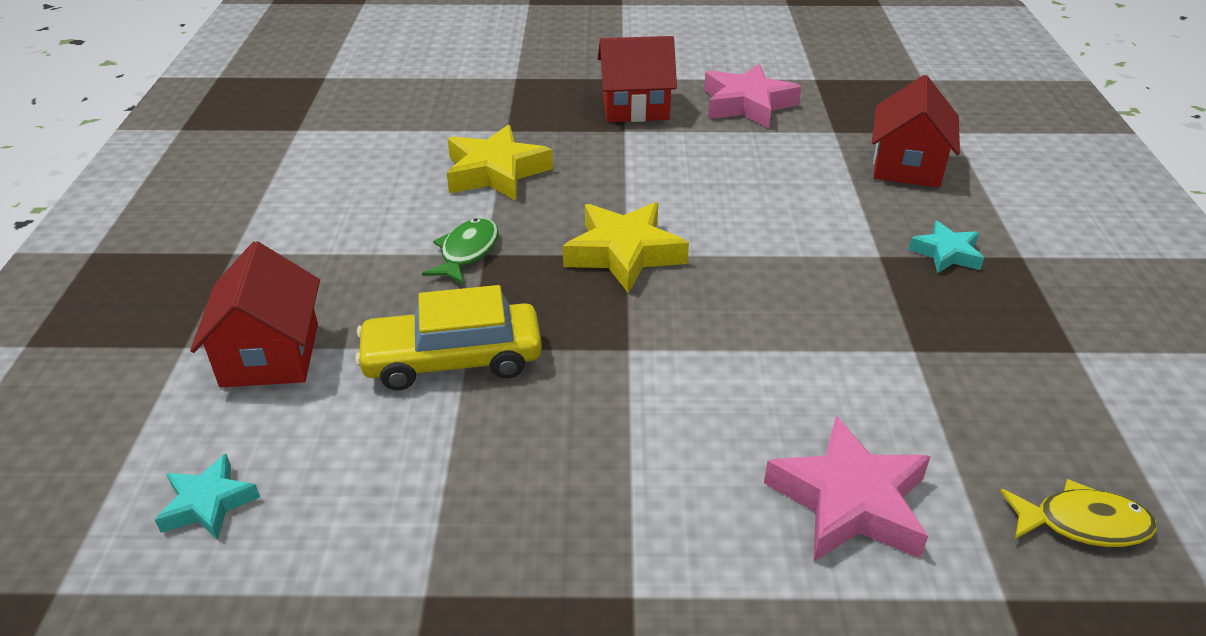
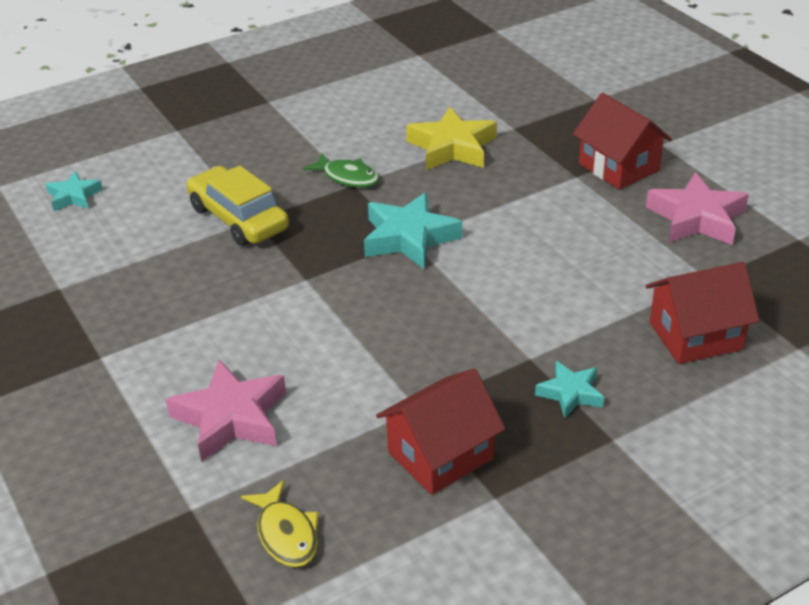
camera: 60 degrees right, 0 degrees up
red house [190,241,320,387] -> red house moved to [376,369,505,495]
green fish [422,218,499,285] -> green fish turned 45 degrees clockwise [303,153,379,187]
yellow star [563,202,689,293] -> turquoise star [364,192,462,269]

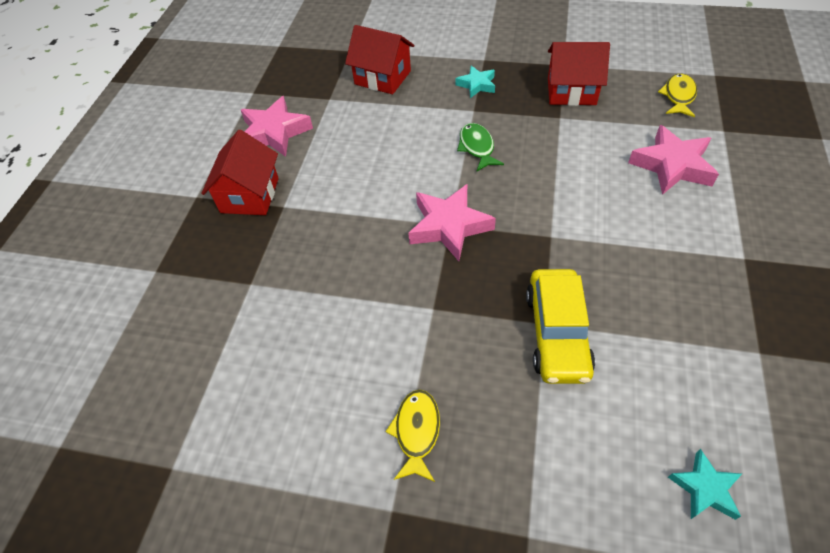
camera: 135 degrees left, 15 degrees up
green fish [303,153,379,187] -> green fish moved to [457,123,504,171]
turquoise star [364,192,462,269] -> pink star [408,184,496,261]
yellow star [406,107,497,170] -> none
none -> yellow fish [385,390,440,482]

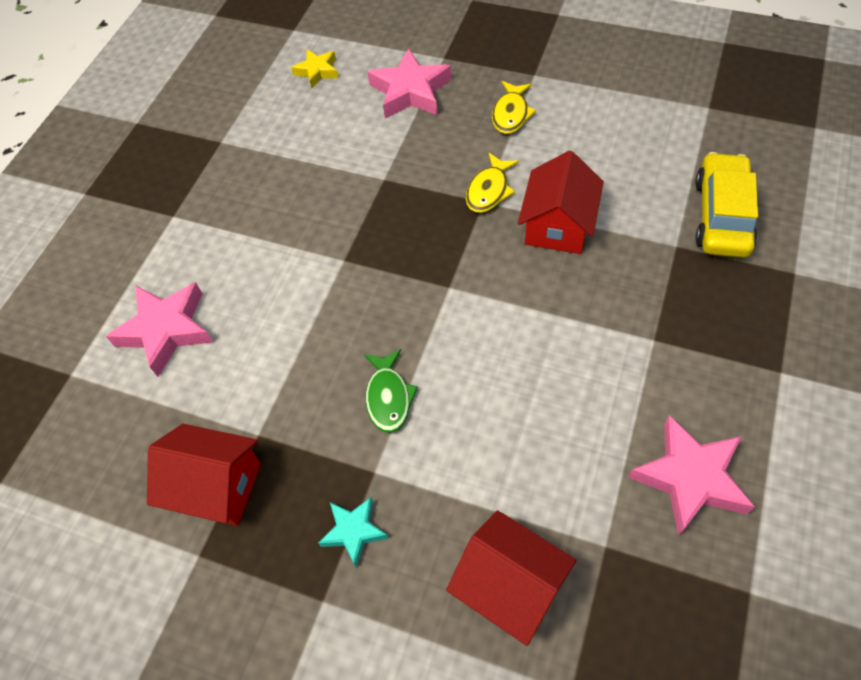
camera: 170 degrees left, 5 degrees up
red house [201,130,279,215] -> red house moved to [518,151,604,254]
pink star [408,184,496,261] -> pink star moved to [367,48,452,119]
yellow car [526,269,595,384] -> yellow car moved to [695,152,758,258]
yellow fish [658,74,697,117] -> yellow fish moved to [466,153,519,213]
turquoise star [668,449,742,520] -> yellow star [291,50,338,88]

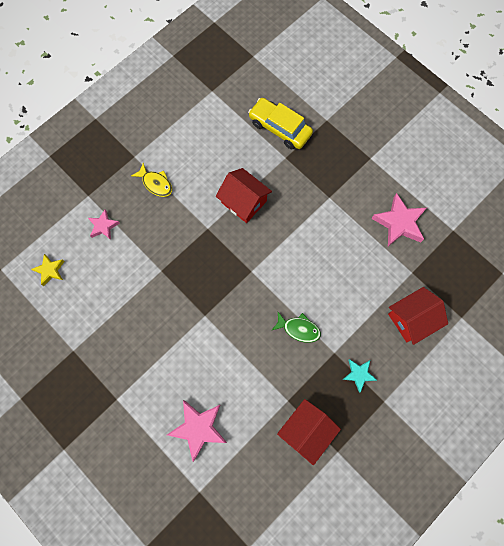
camera: 70 degrees left, 15 degrees up
pink star [367,48,452,119] -> pink star [88,209,120,240], size x0.58
yellow fish [466,153,519,213] -> none

